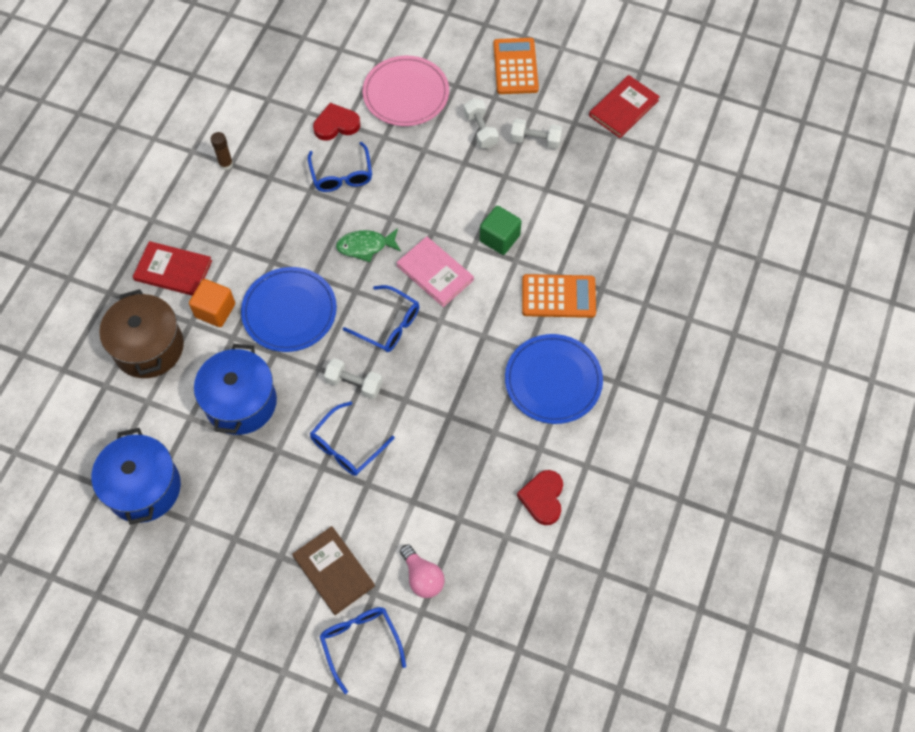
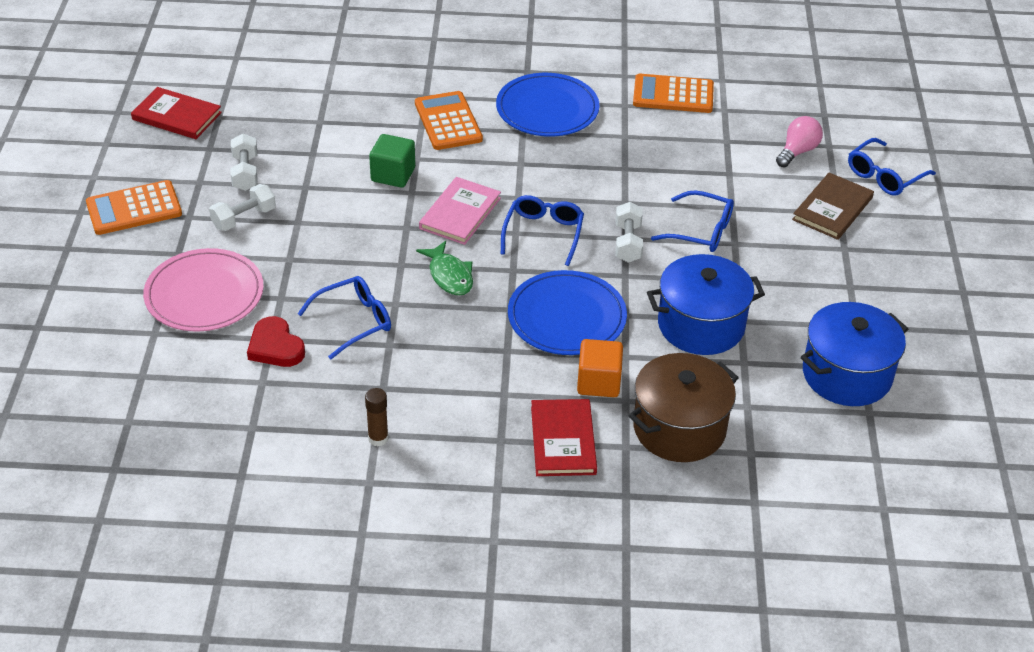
camera: 110 degrees left, 20 degrees down
red heart [517,470,563,525] -> orange calculator [633,74,714,113]

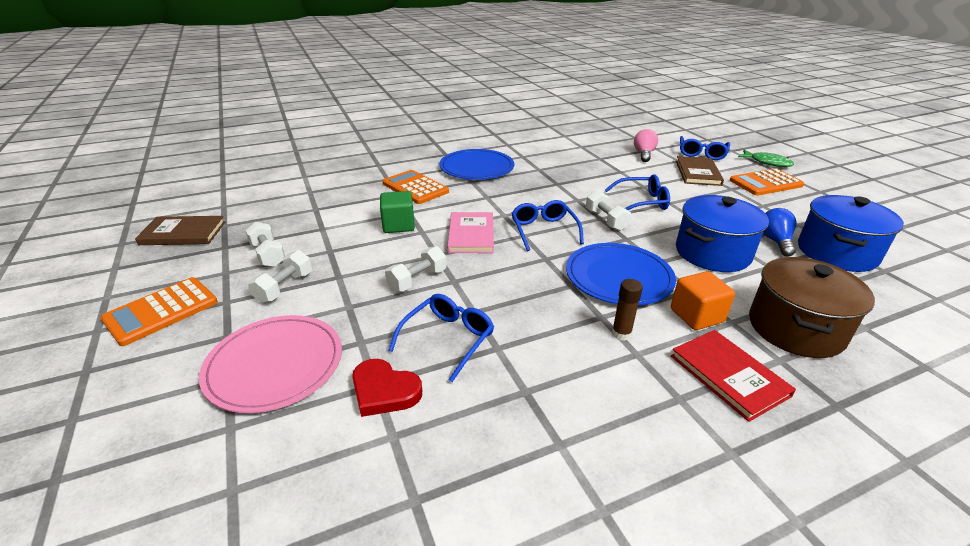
camera: 25 degrees left, 10 degrees down
red book [131,87,222,139] -> brown book [135,216,225,245]
brown glue stick [365,388,389,447] -> brown glue stick moved to [612,279,643,341]
green fish [416,241,473,296] -> green fish moved to [738,150,794,167]
orange calculator [633,74,714,113] -> orange calculator moved to [730,169,804,196]
none -> white dumbbell [385,246,447,292]
none -> blue light bulb [763,208,797,257]

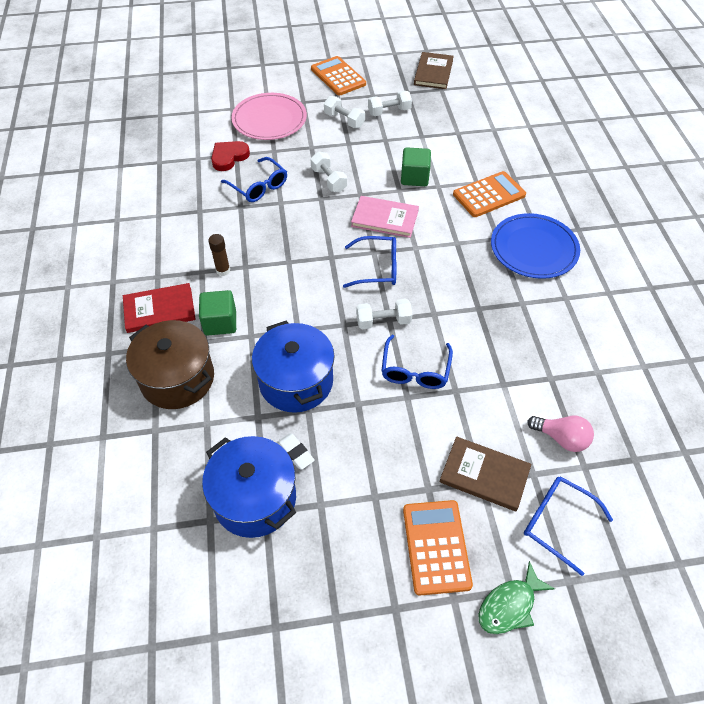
camera: 105 degrees right, 20 degrees up
blue plate [566,243,676,305] -> none
orange cube [671,271,735,330] -> green cube [199,290,236,336]
blue light bulb [763,208,797,257] -> white eraser [277,433,315,470]

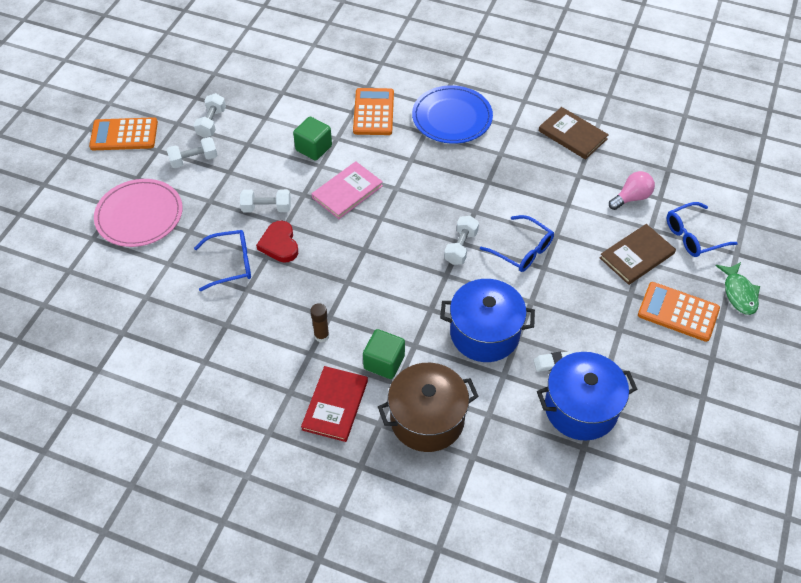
camera: 60 degrees left, 0 degrees up
red heart [211,141,250,171] -> red heart moved to [256,221,298,262]
blue glasses [343,236,397,288] -> none
brown book [414,52,454,89] -> brown book moved to [539,107,609,160]

